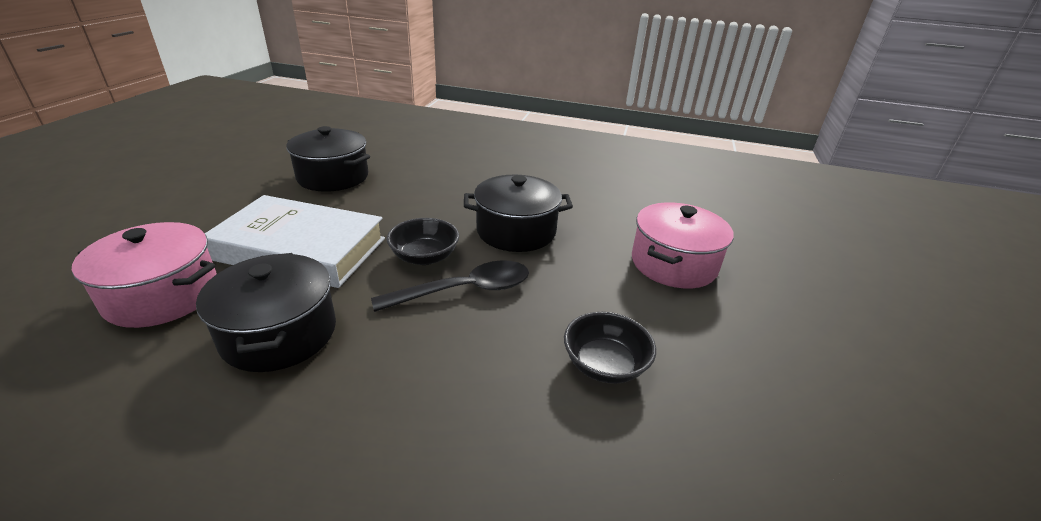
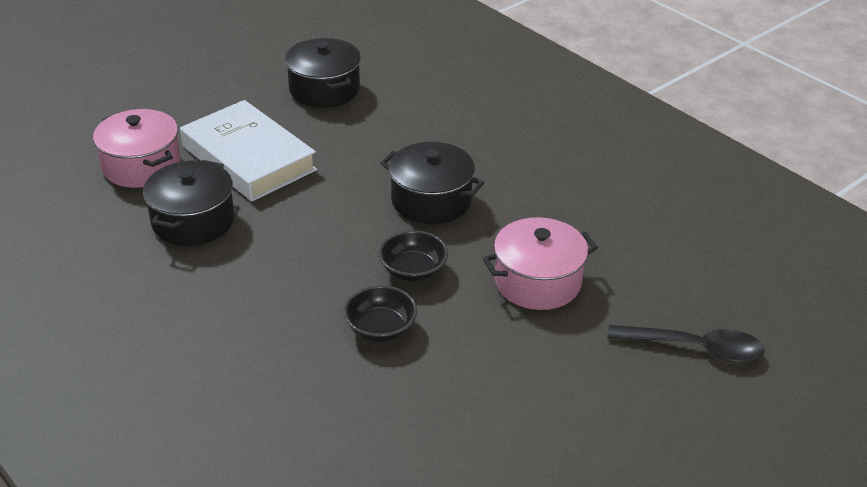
camera: 35 degrees right, 5 degrees up
black spoon [371,260,529,312] -> black spoon moved to [607,325,765,363]
black bowl [387,218,459,265] -> black bowl moved to [379,230,448,282]

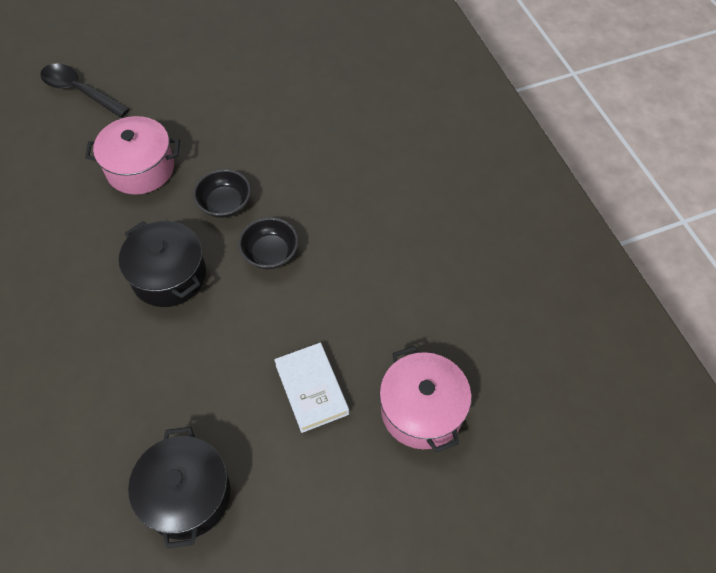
camera: 160 degrees left, 20 degrees up
black pot [143,160,234,246] -> none
white book [180,100,317,201] -> white book [274,343,349,433], size x0.60
black bowl [343,285,417,342] -> black bowl moved to [238,218,298,269]

